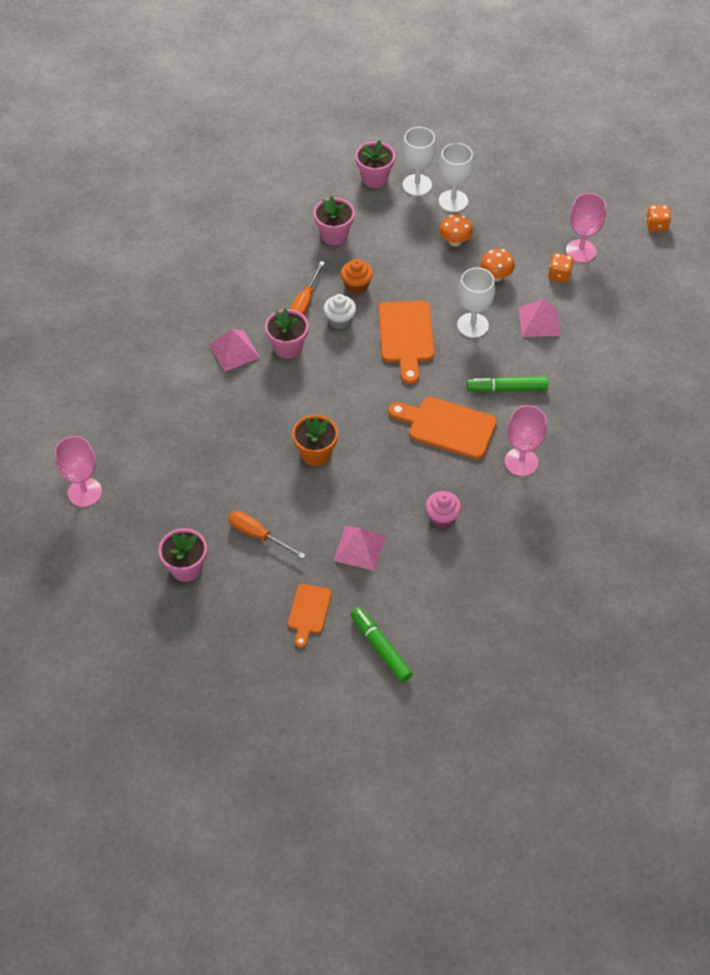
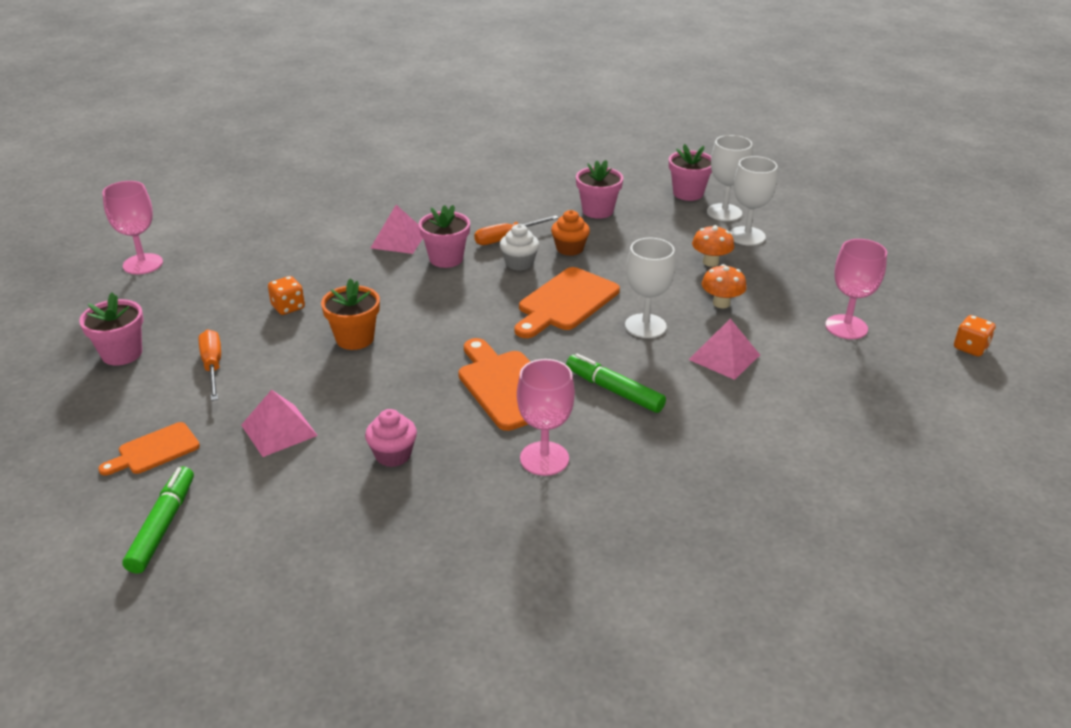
camera: 40 degrees right, 20 degrees down
orange dice [548,253,574,283] -> orange dice moved to [268,276,305,315]

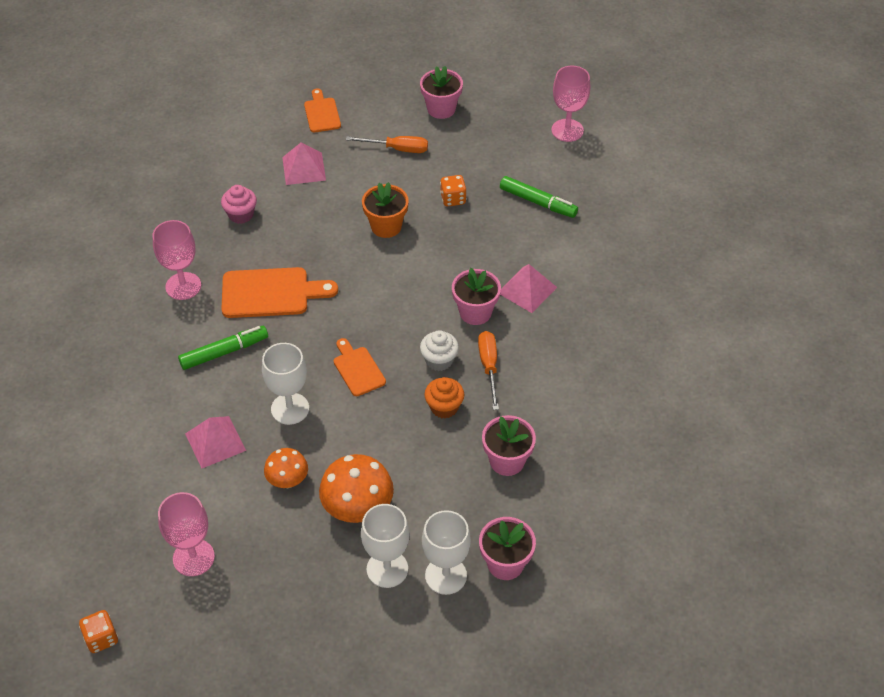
camera: 115 degrees right, 15 degrees up
green marker [122,466,194,574] -> green marker moved to [500,176,578,218]
orange cutting board [515,267,620,338] -> orange cutting board [334,338,386,396], size x0.60
orange mushroom [692,225,734,267] -> orange mushroom [319,454,394,523], size x1.64

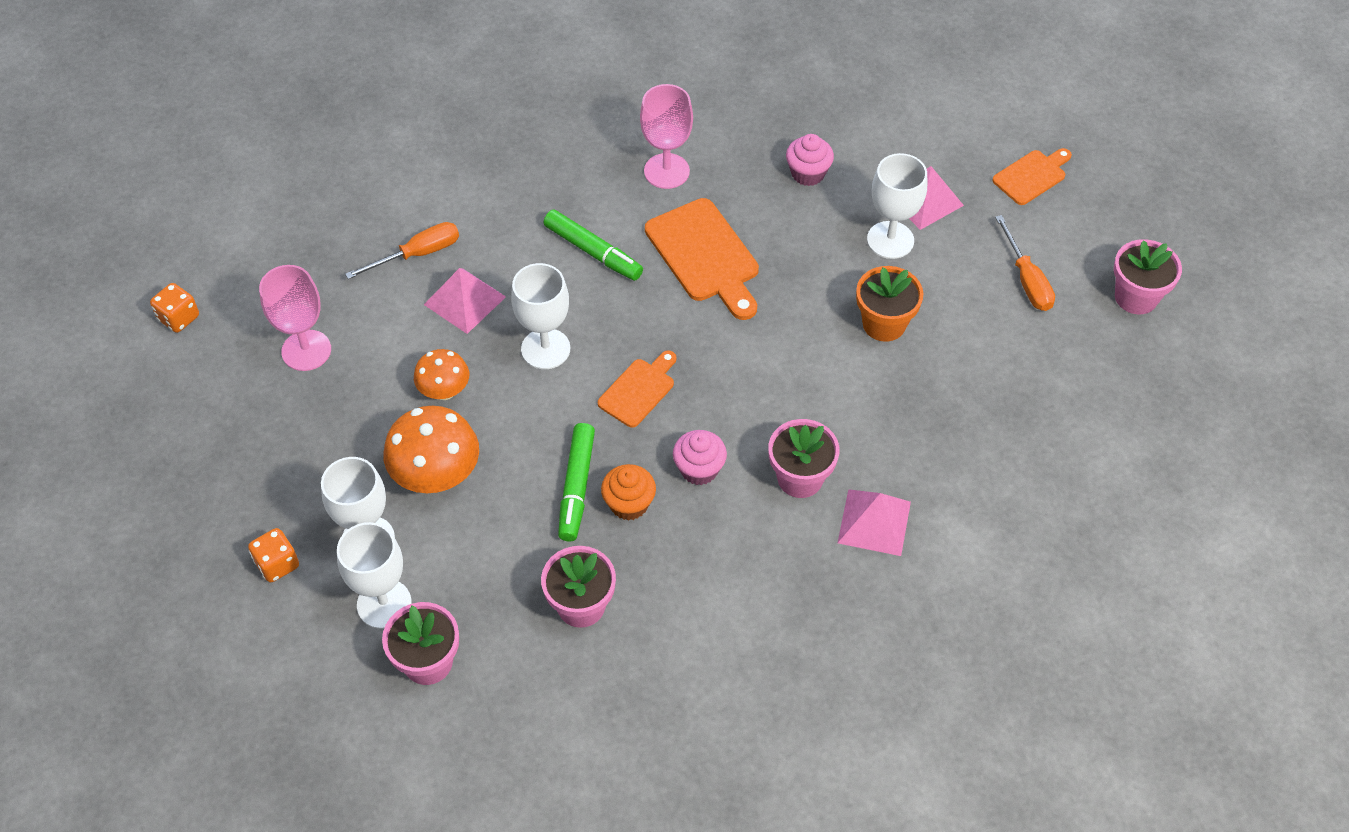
camera: 65 degrees right, 5 degrees up
white cupcake [420,330,459,371] -> pink cupcake [673,430,727,485]
orange dice [440,175,467,206] -> orange dice moved to [248,528,299,582]
orange screwdriver [478,331,499,410] -> orange screwdriver moved to [345,222,459,279]
green marker [500,176,578,218] -> green marker moved to [558,423,595,541]
pink goblet [551,66,590,142] -> none
none -> white goblet [867,153,927,259]

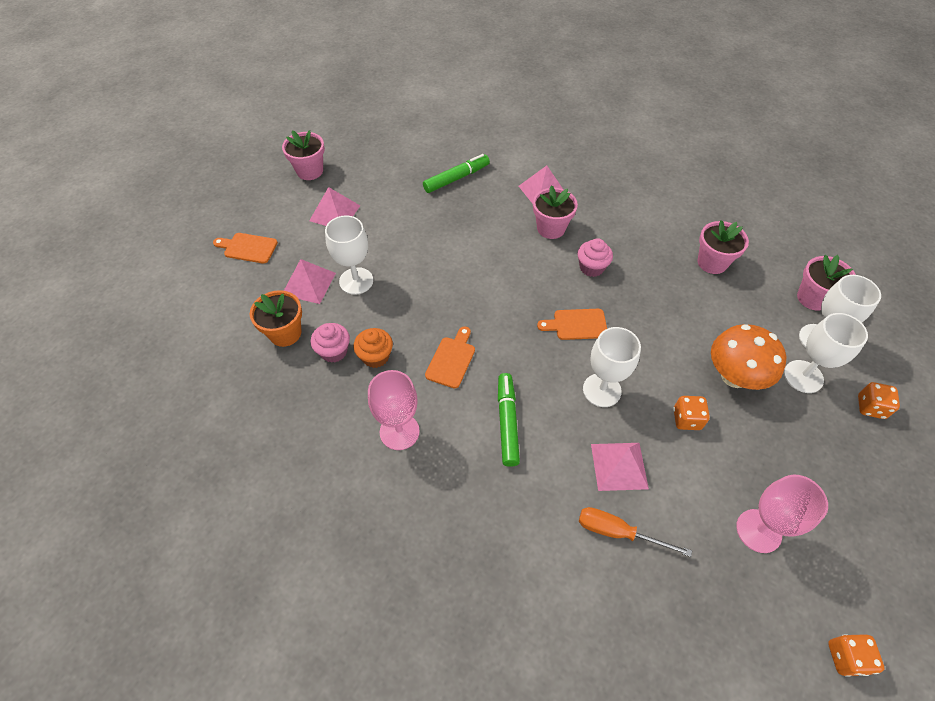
camera: 130 degrees left, 0 degrees up
orange mushroom [414,349,469,400] -> orange dice [673,396,710,430]
green marker [558,423,595,541] -> green marker moved to [423,154,490,193]
orange cupcake [601,464,656,521] -> orange cupcake moved to [354,328,393,368]
orange cutting board [645,198,759,320] -> orange cutting board [425,326,475,388], size x0.60
orange flower pot [856,266,924,342] -> orange flower pot moved to [250,290,302,347]
orange screwdriver [995,215,1055,311] -> pink pyramid [309,187,360,226]

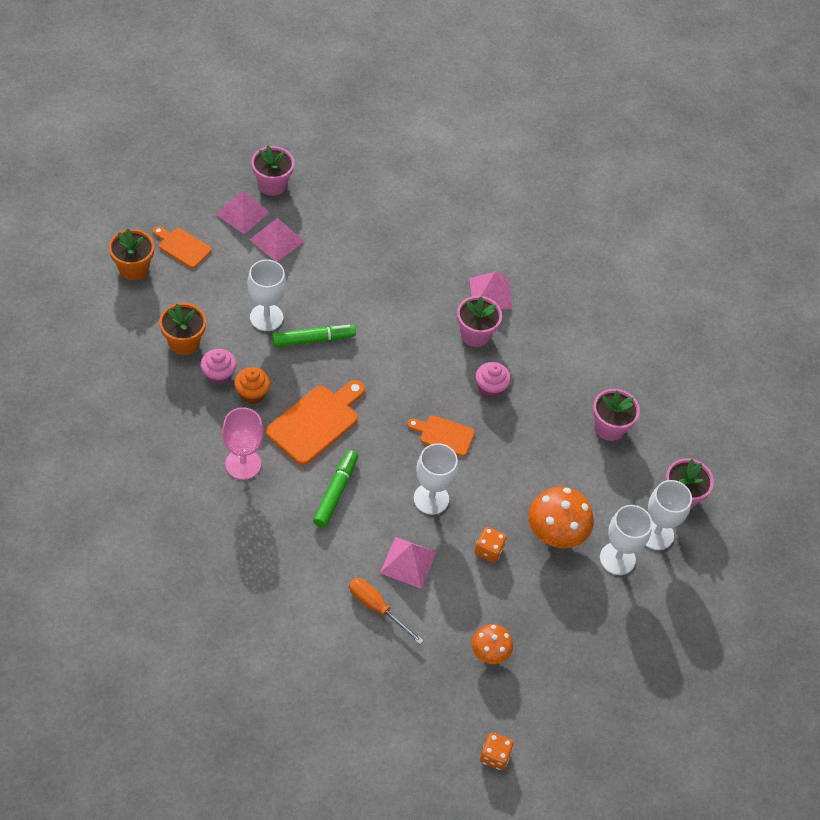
camera: 15 degrees right, 0 degrees up
pink pyramid [284,259,336,304] -> pink pyramid moved to [215,190,270,234]
green marker [423,154,490,193] -> green marker moved to [272,325,356,347]
orange cutting board [425,326,475,388] -> orange cutting board [266,380,365,465], size x1.67
pink goblet [736,475,828,553] -> orange mushroom [471,624,513,664]
orange dice [858,382,900,419] -> none
none -> orange flower pot [109,229,154,280]

